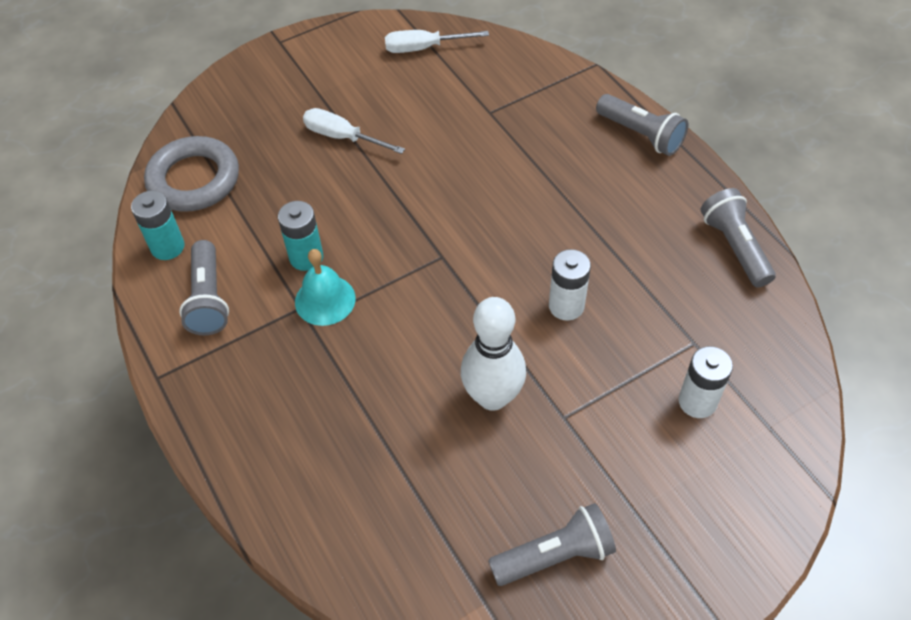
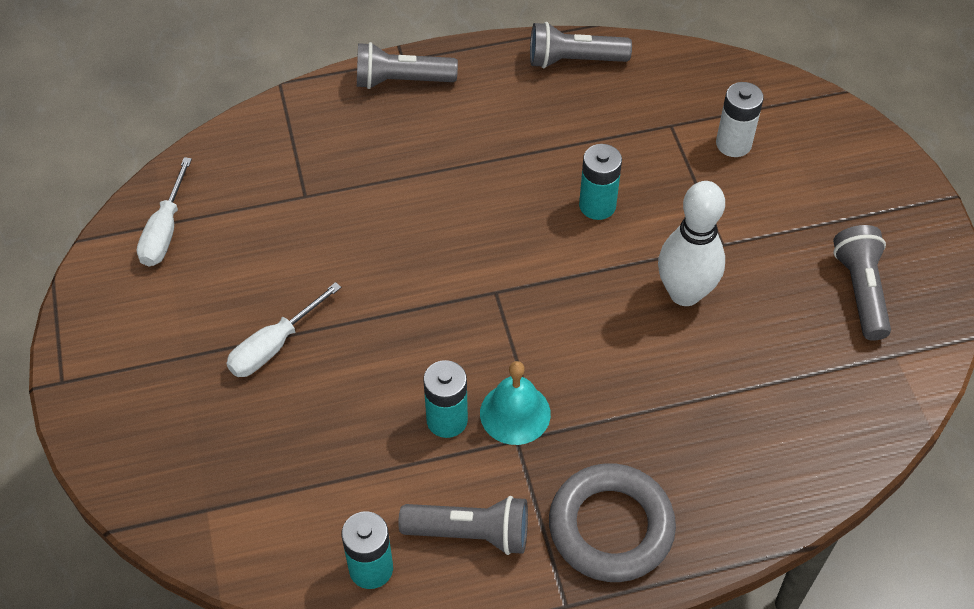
camera: 75 degrees left, 0 degrees up
grey ring [144,136,239,212] -> grey ring moved to [549,463,676,582]
white battery [549,249,591,321] -> turquoise battery [579,144,622,220]
grey flashlight [596,94,688,156] -> grey flashlight turned 150 degrees counterclockwise [357,42,458,89]

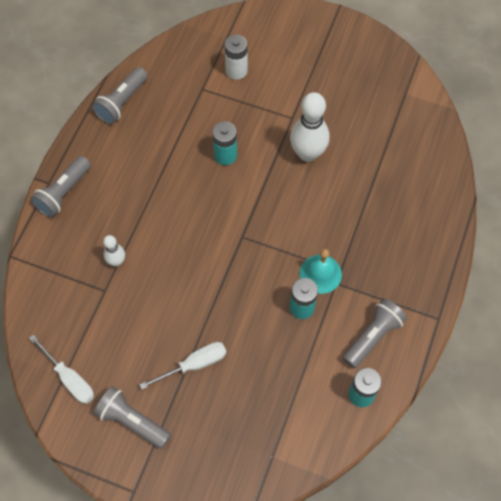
camera: 55 degrees left, 10 degrees up
white screwdriver [226,282,342,377] -> white screwdriver turned 105 degrees counterclockwise [139,342,227,389]
grey ring [549,463,676,582] -> none
grey flashlight [833,225,891,341] -> grey flashlight moved to [94,386,171,449]
none -> white bowling pin [103,235,125,266]

